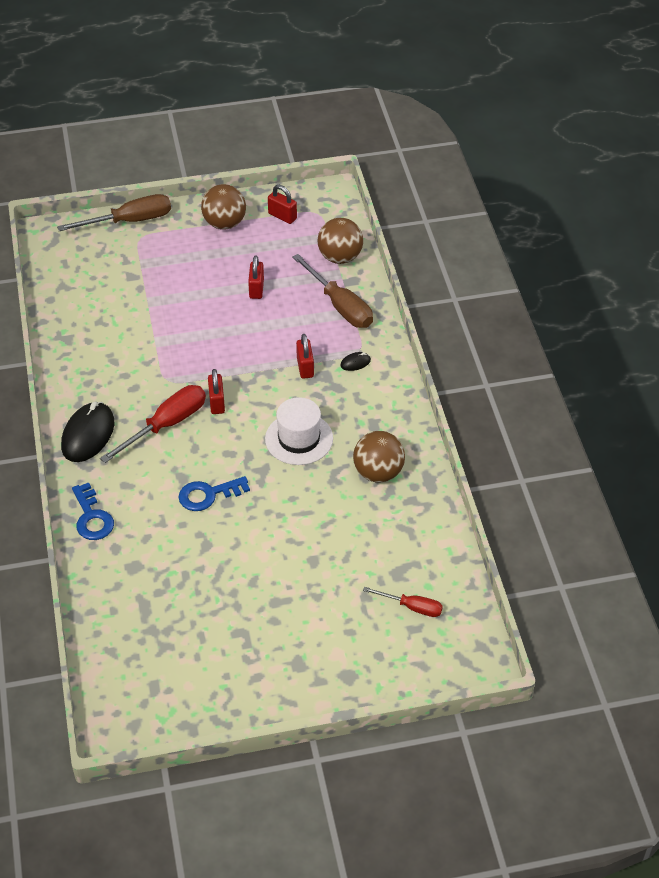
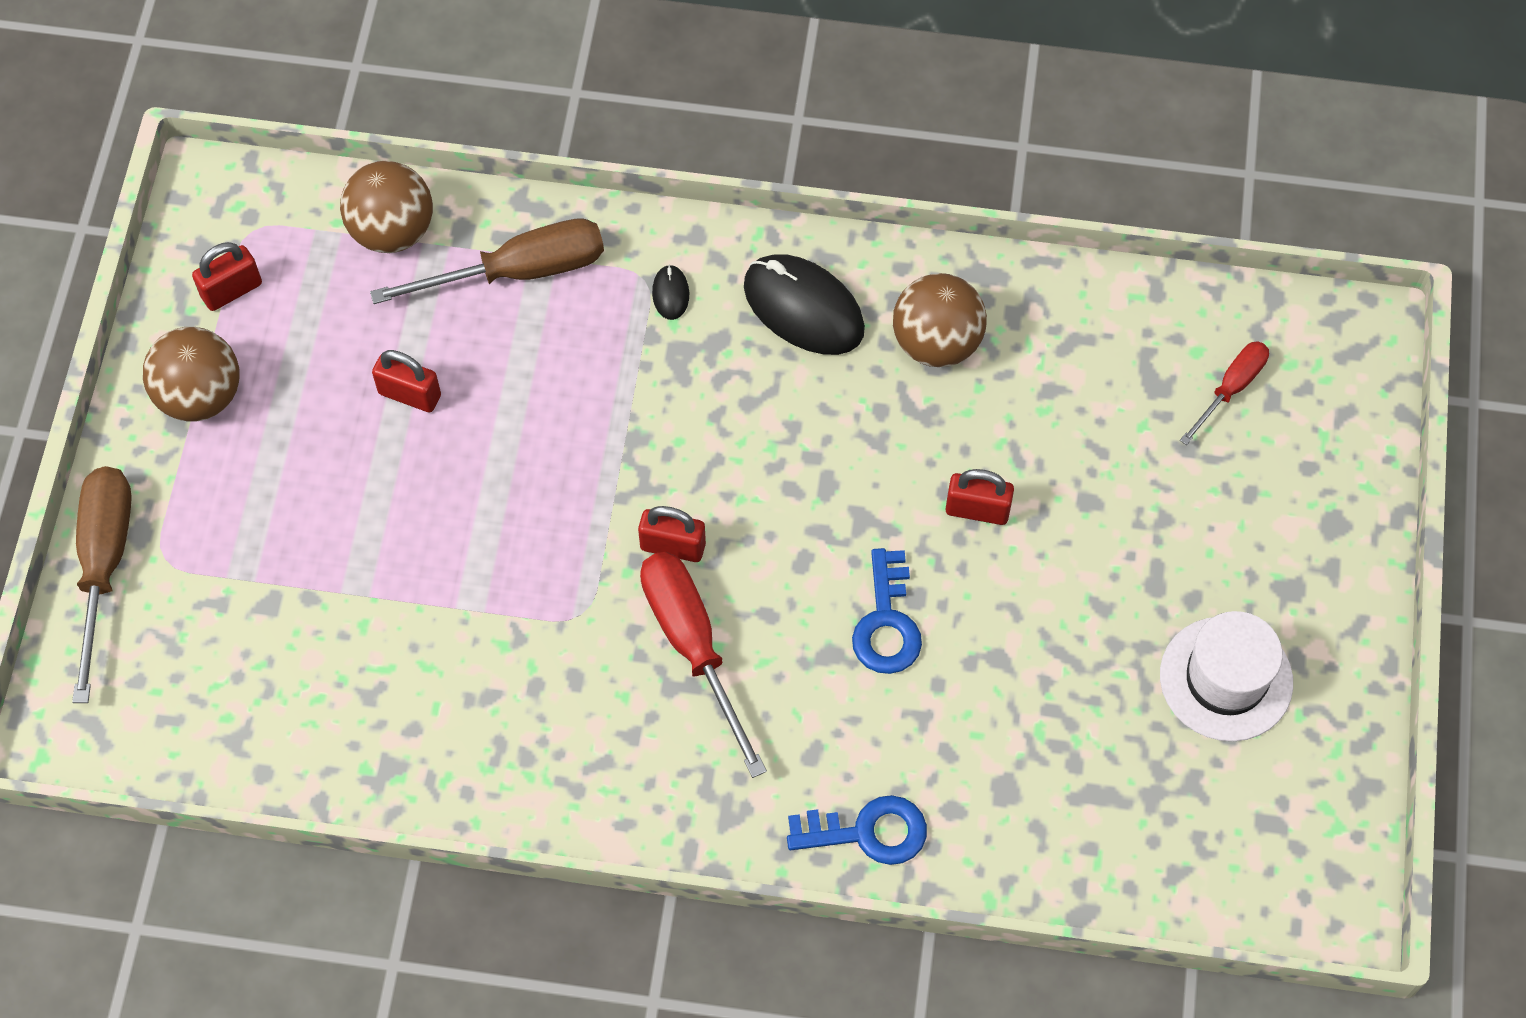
camera: 70 degrees left, 15 degrees up
black mouse [61,402,114,462] -> black mouse moved to [744,254,865,355]
white hat [265,397,333,465] -> white hat moved to [1160,611,1293,741]
red padlock [296,334,314,379] -> red padlock moved to [946,469,1014,525]

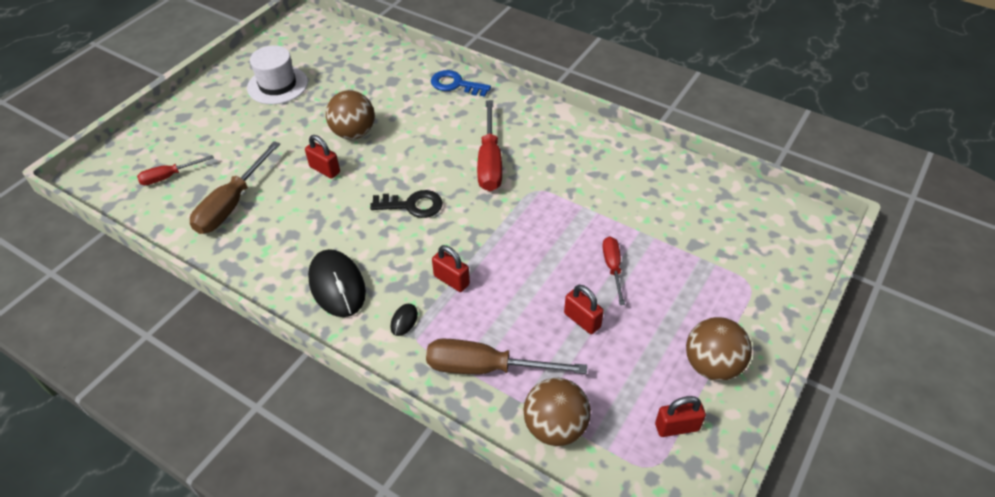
camera: 155 degrees left, 15 degrees down
brown screwdriver [72,466,132,703] -> brown screwdriver moved to [190,141,280,234]
red padlock [638,506,706,562] -> red padlock moved to [432,245,470,292]
blue key [852,548,922,674] -> none
brown ball [893,273,987,367] -> brown ball moved to [326,90,375,139]
none -> black key [370,190,443,218]
none -> red screwdriver [602,236,625,305]

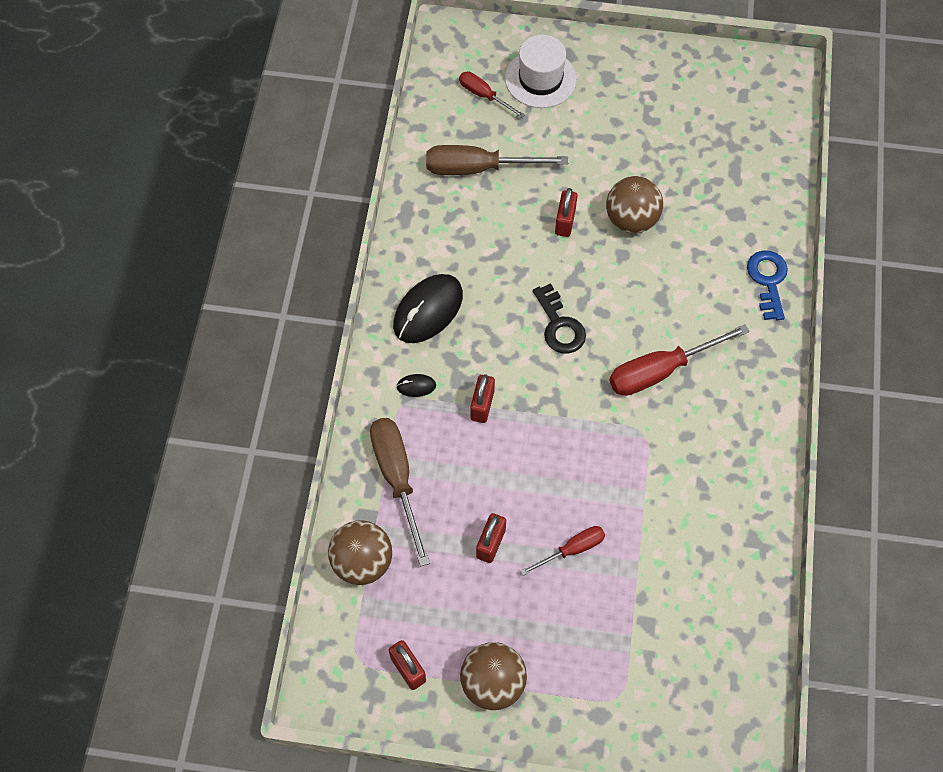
camera: 65 degrees right, 15 degrees up
white hat [247,45,308,104] -> white hat moved to [505,35,577,108]

